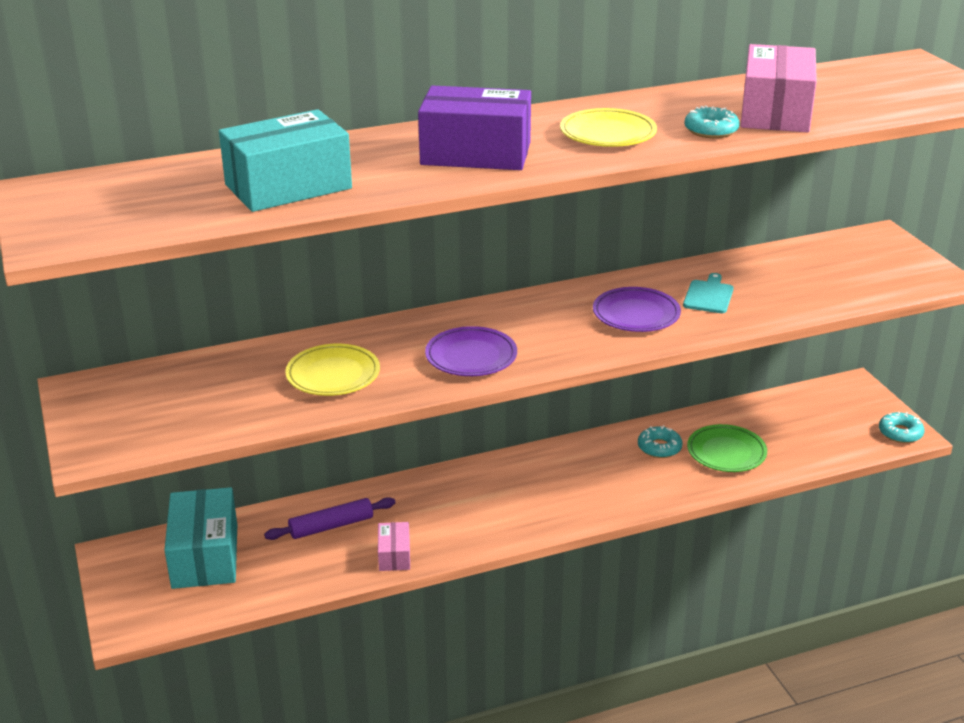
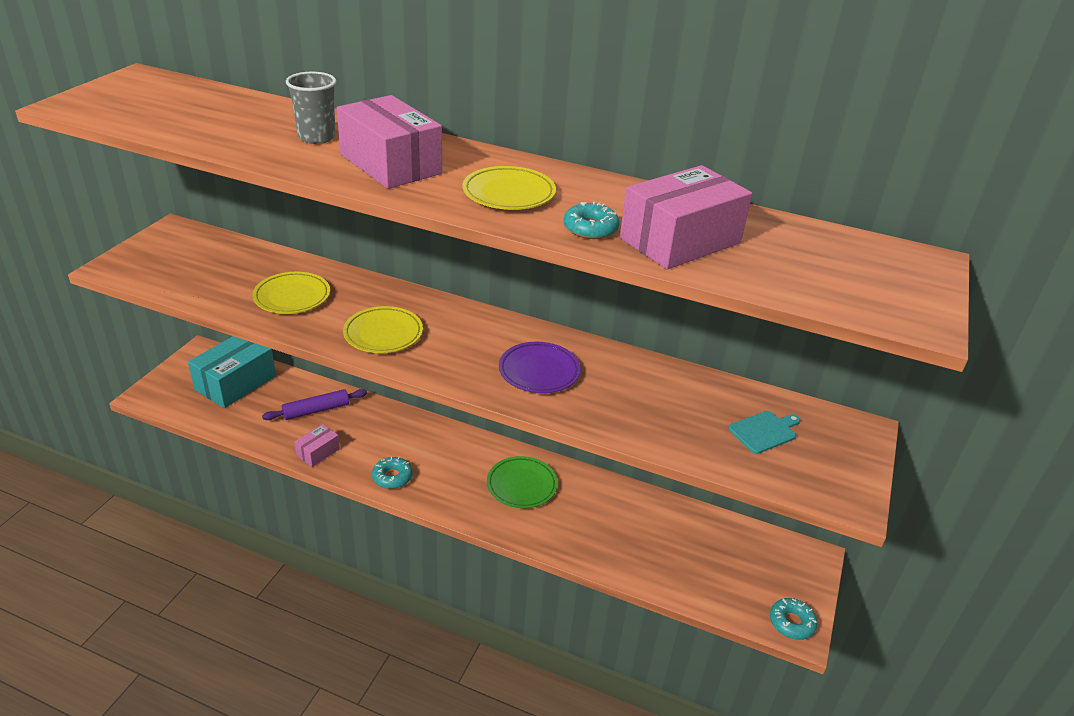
camera: 40 degrees right, 5 degrees up
turquoise box [219,109,352,212] -> none
purple rolling pin [264,497,395,540] -> purple rolling pin turned 45 degrees counterclockwise [262,389,367,420]
purple box [418,86,531,170] -> pink box [337,95,442,189]
purple plate [425,326,517,376] -> yellow plate [343,306,423,353]
turquoise donut [638,425,683,458] -> turquoise donut moved to [372,457,413,489]
turquoise cutting board [683,273,734,313] -> turquoise cutting board moved to [728,411,800,454]
green plate [687,424,767,472] -> green plate moved to [487,456,558,508]
none -> grey cup [286,72,336,144]

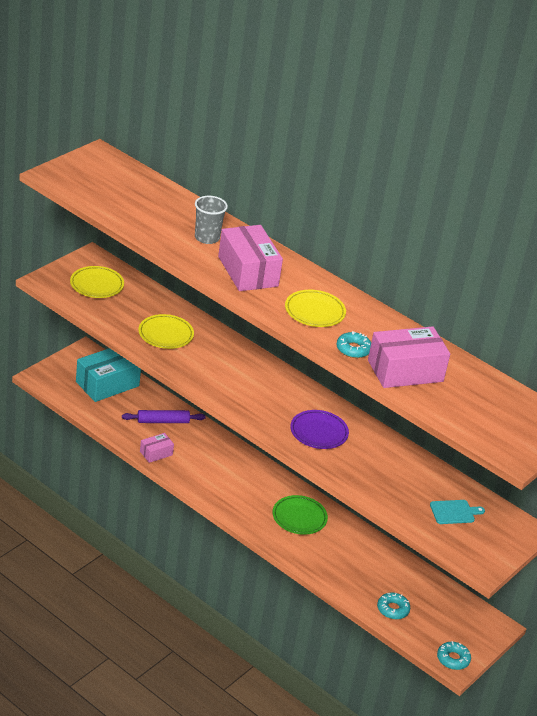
camera: 15 degrees right, 0 degrees up
yellow plate [343,306,423,353] -> yellow plate moved to [70,266,124,298]
turquoise donut [372,457,413,489] -> turquoise donut moved to [377,593,410,619]

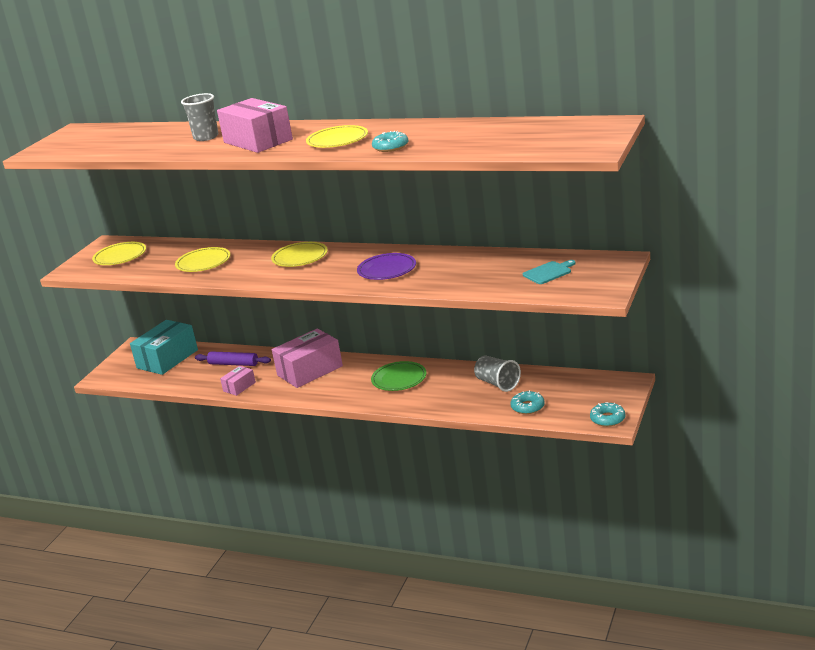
camera: 10 degrees left, 10 degrees down
purple rolling pin [122,410,206,423] -> purple rolling pin turned 45 degrees clockwise [195,351,271,366]
pink box [368,326,450,388] -> pink box moved to [272,329,343,388]
none -> yellow plate [271,242,328,267]
none -> grey cup [474,356,521,392]

